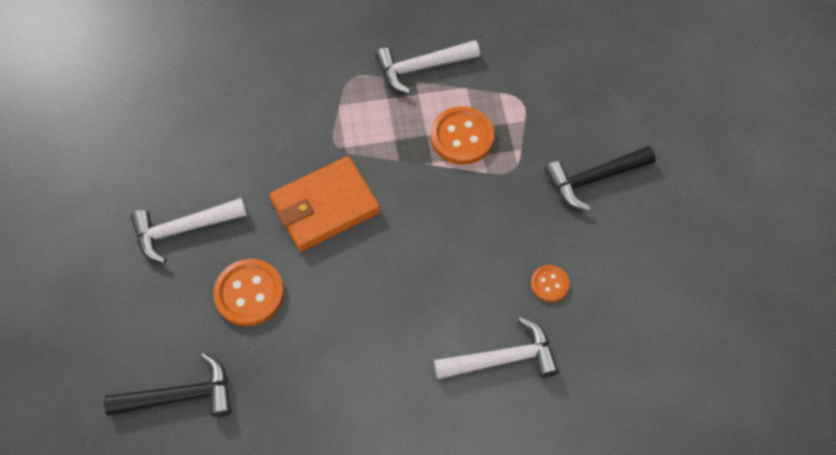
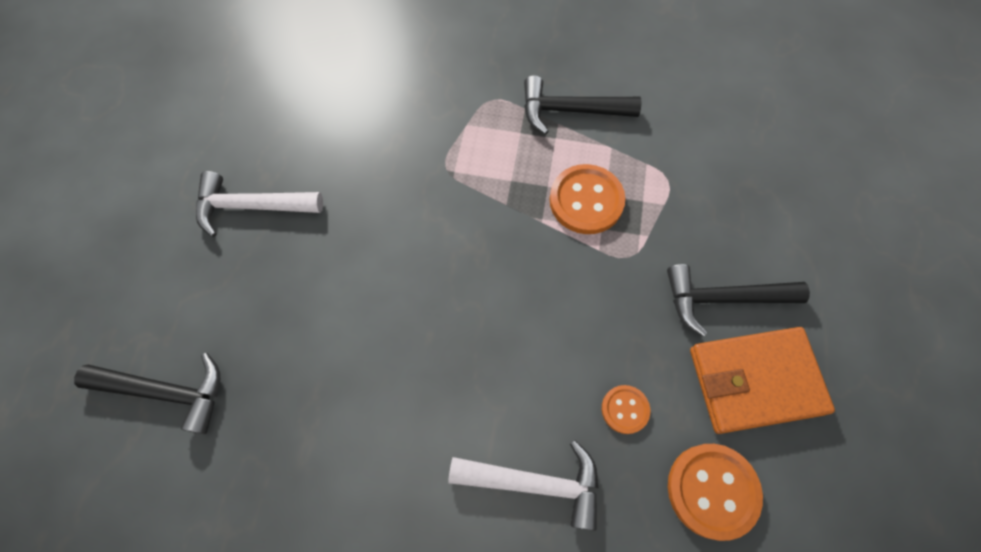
camera: 20 degrees right, 5 degrees up
orange button [213,259,284,326] -> orange button moved to [668,444,763,541]
orange wallet [270,156,381,252] -> orange wallet moved to [690,327,835,434]
white hammer [375,40,480,94] -> black hammer [524,75,642,135]

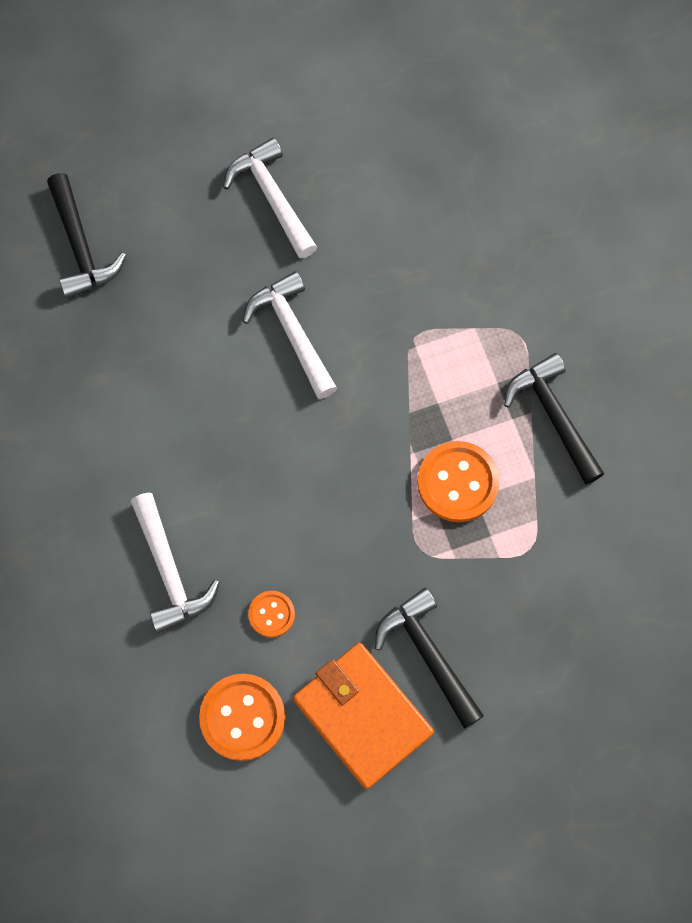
camera: 60 degrees right, 5 degrees up
none -> white hammer [243,271,337,399]

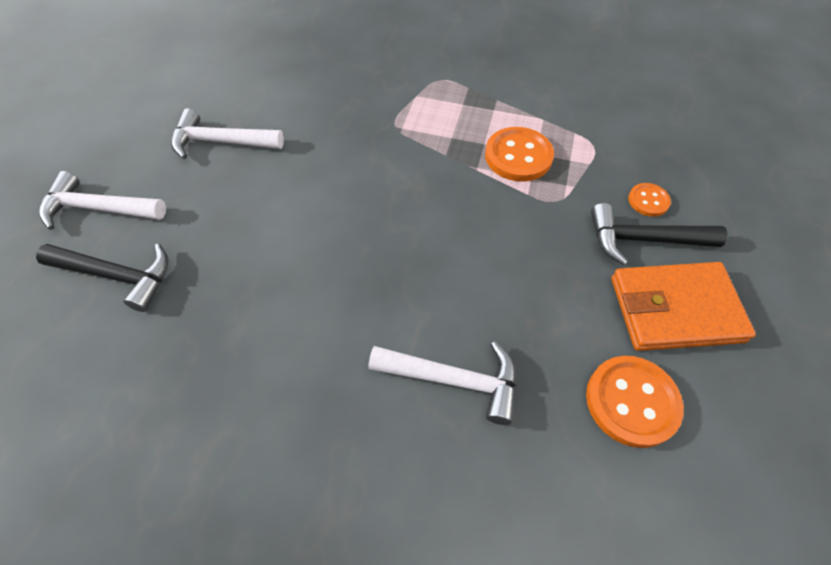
camera: 55 degrees left, 15 degrees down
white hammer [243,271,337,399] -> white hammer moved to [39,171,166,230]
orange button [248,591,295,638] -> orange button moved to [628,183,671,217]
black hammer [504,353,604,484] -> none

